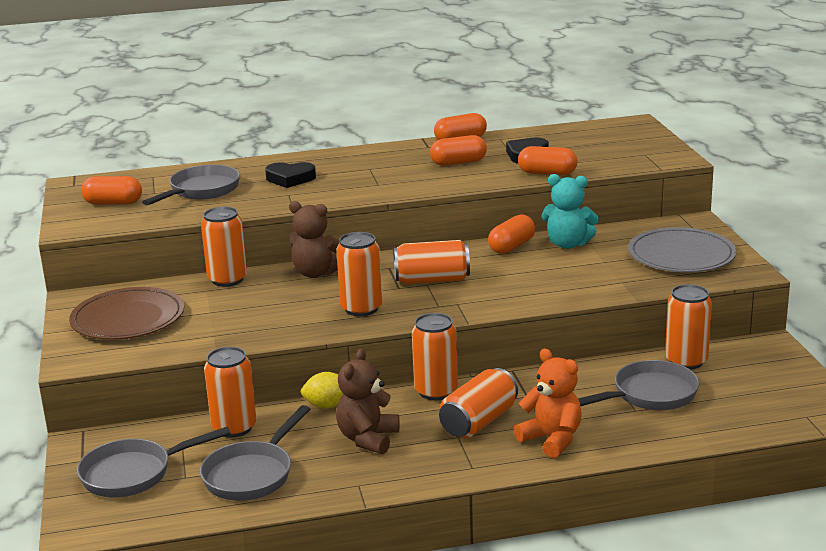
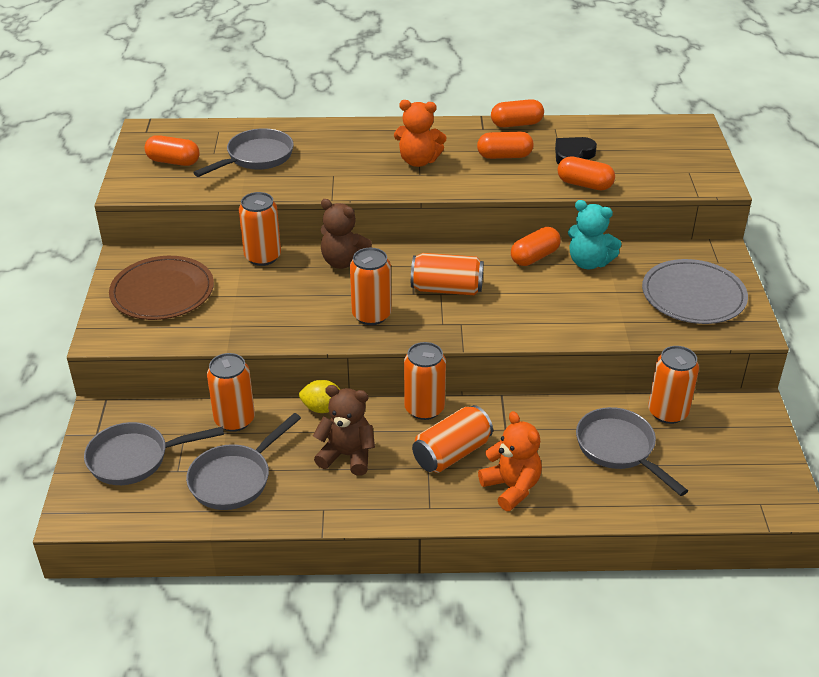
camera: 10 degrees right, 15 degrees up
black heart [265,162,316,188] -> none
brown teddy bear [336,348,399,455] -> brown teddy bear turned 75 degrees clockwise [313,385,375,476]
grey pan [578,360,699,410] -> grey pan turned 105 degrees counterclockwise [576,407,688,496]
none -> orange teddy bear [394,100,447,167]

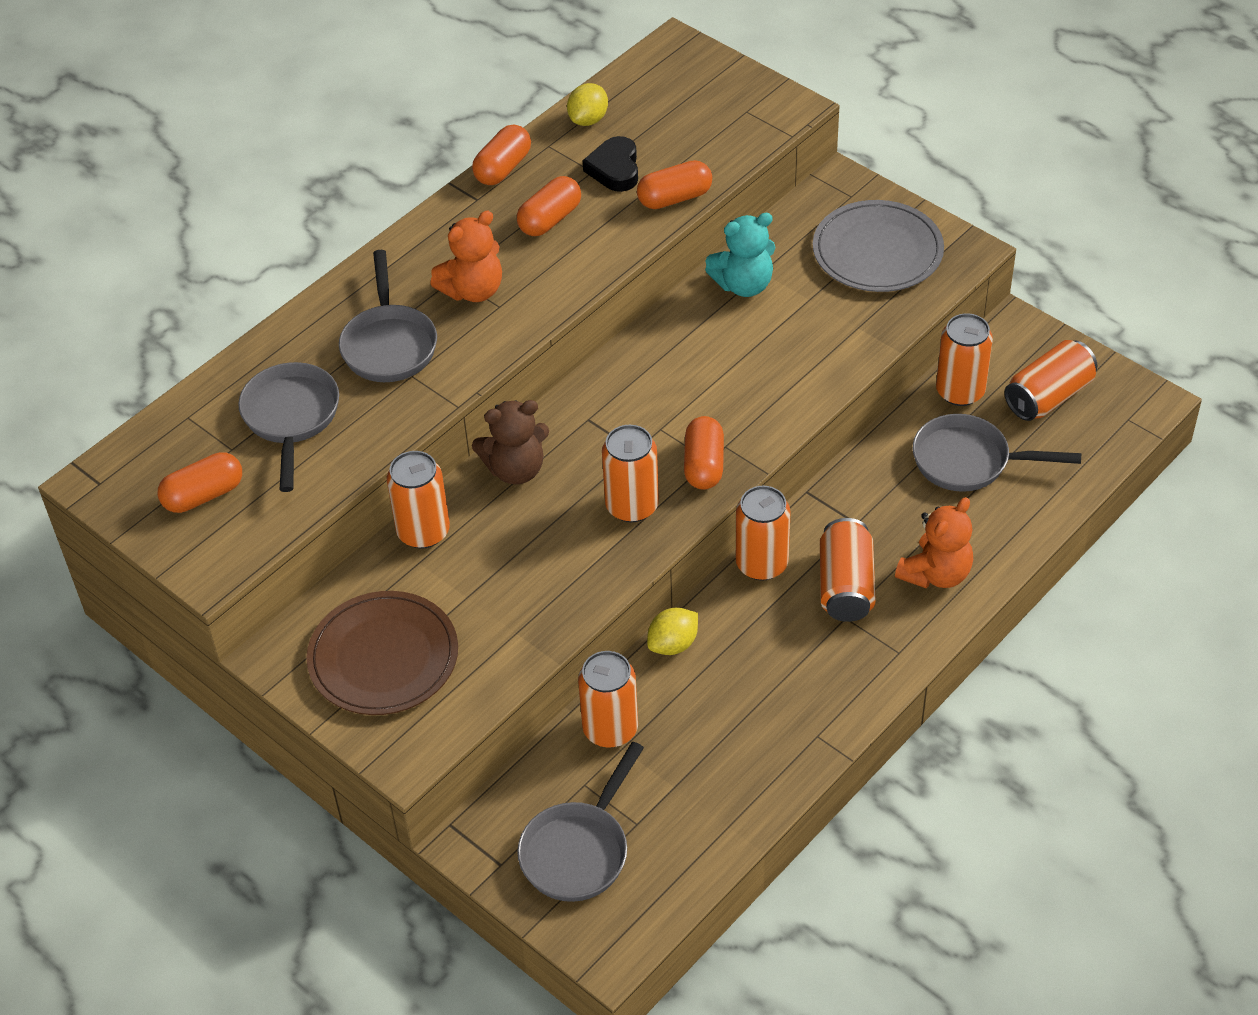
camera: 45 degrees left, 10 degrees up
grey pan [186,413,301,510] -> grey pan moved to [339,250,437,382]
brown teddy bear [313,385,375,476] -> none
orange can [411,253,484,295] -> orange can moved to [1004,340,1097,421]
orange teddy bear [478,411,542,511] -> orange teddy bear turned 120 degrees clockwise [895,497,973,589]
orange capsule [511,227,561,266] -> orange capsule moved to [684,416,724,490]
none -> yellow lemon [567,83,608,126]

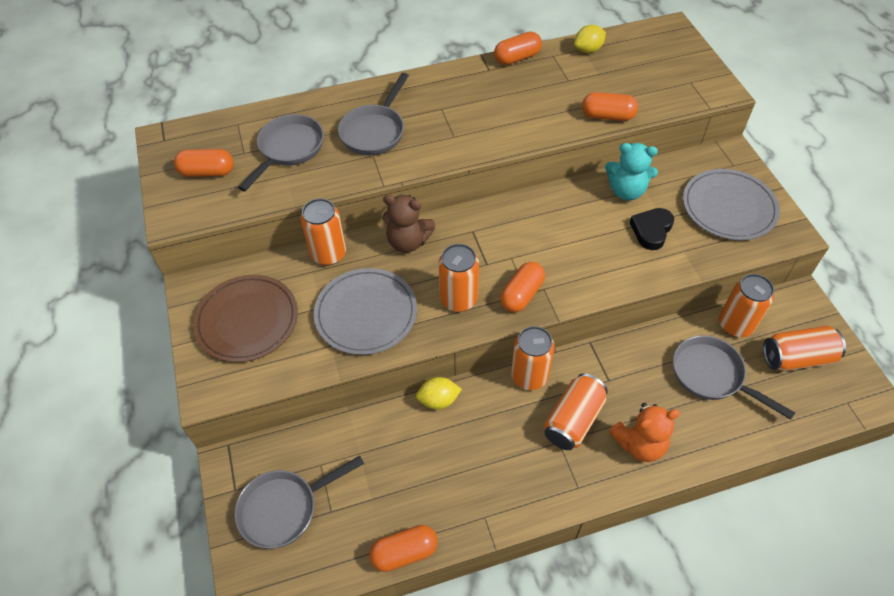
camera: 30 degrees right, 5 degrees up
orange teddy bear [430,211,502,302] -> none
orange capsule [517,176,581,236] -> orange capsule moved to [369,525,438,572]
orange can [578,651,638,748] -> none
black heart [582,136,638,192] -> black heart moved to [630,208,674,250]
none -> grey plate [314,268,417,355]

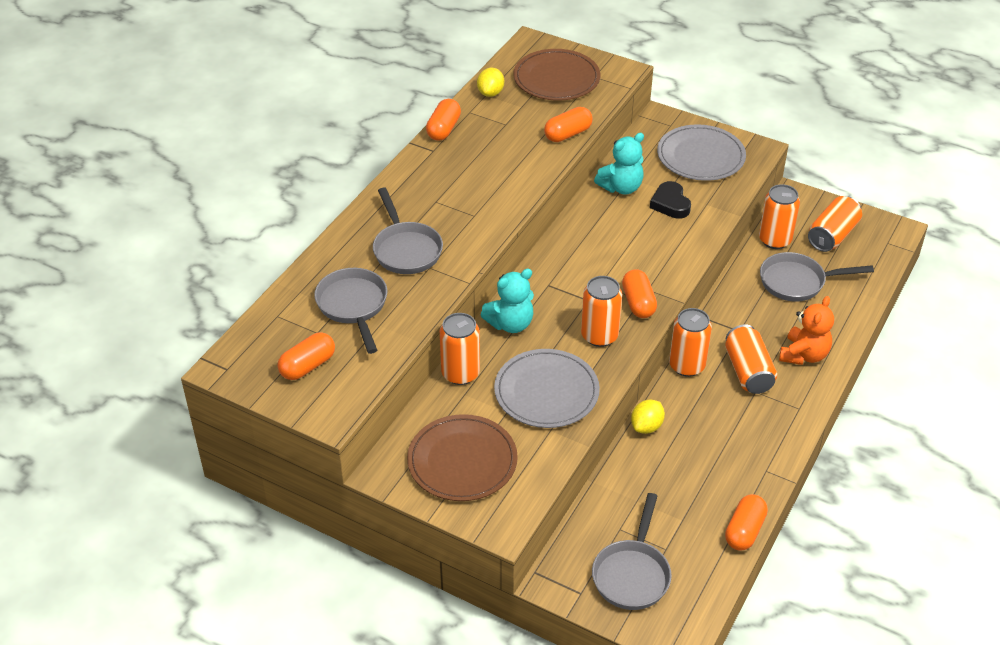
camera: 45 degrees left, 10 degrees down
brown teddy bear [383,195,435,253] -> turquoise teddy bear [481,269,534,333]
none -> brown plate [513,49,600,101]

